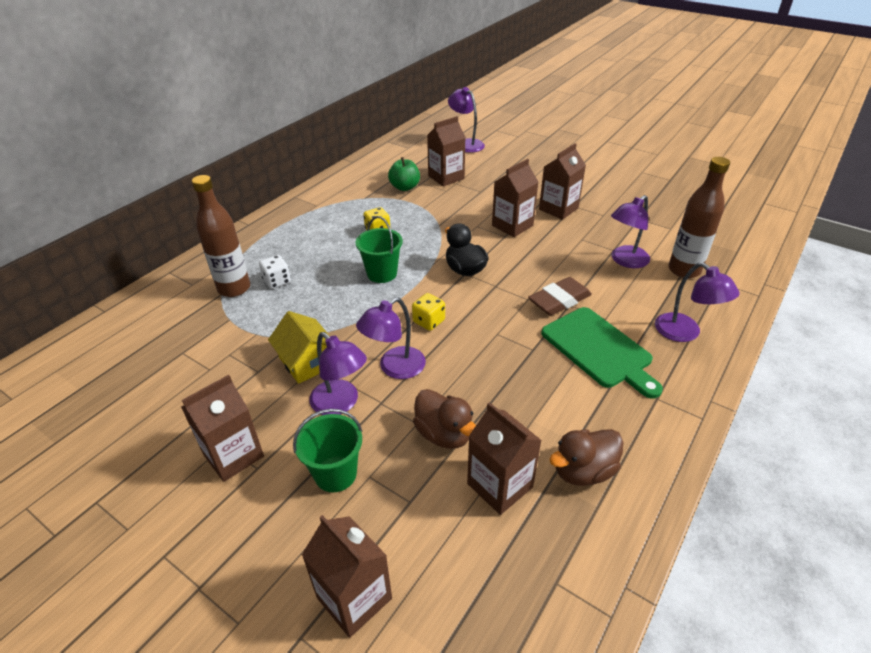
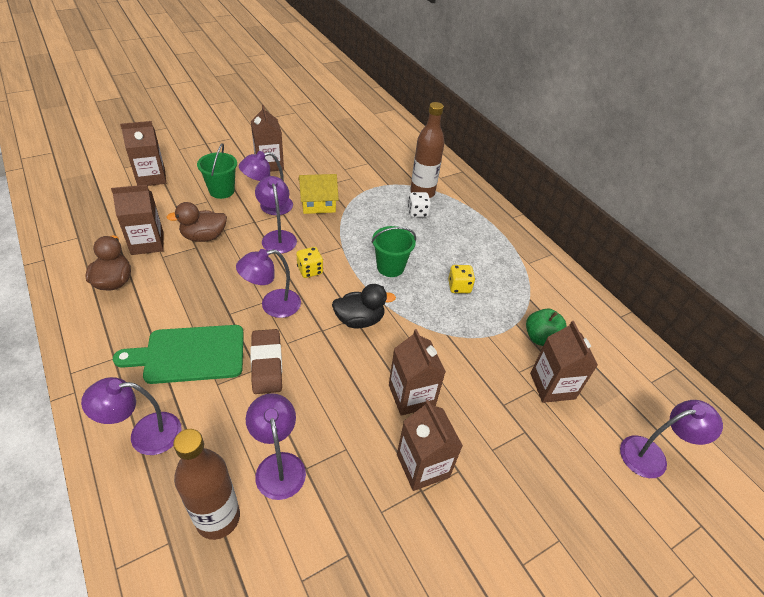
camera: 110 degrees right, 5 degrees up
none -> purple lamp [236,249,301,318]

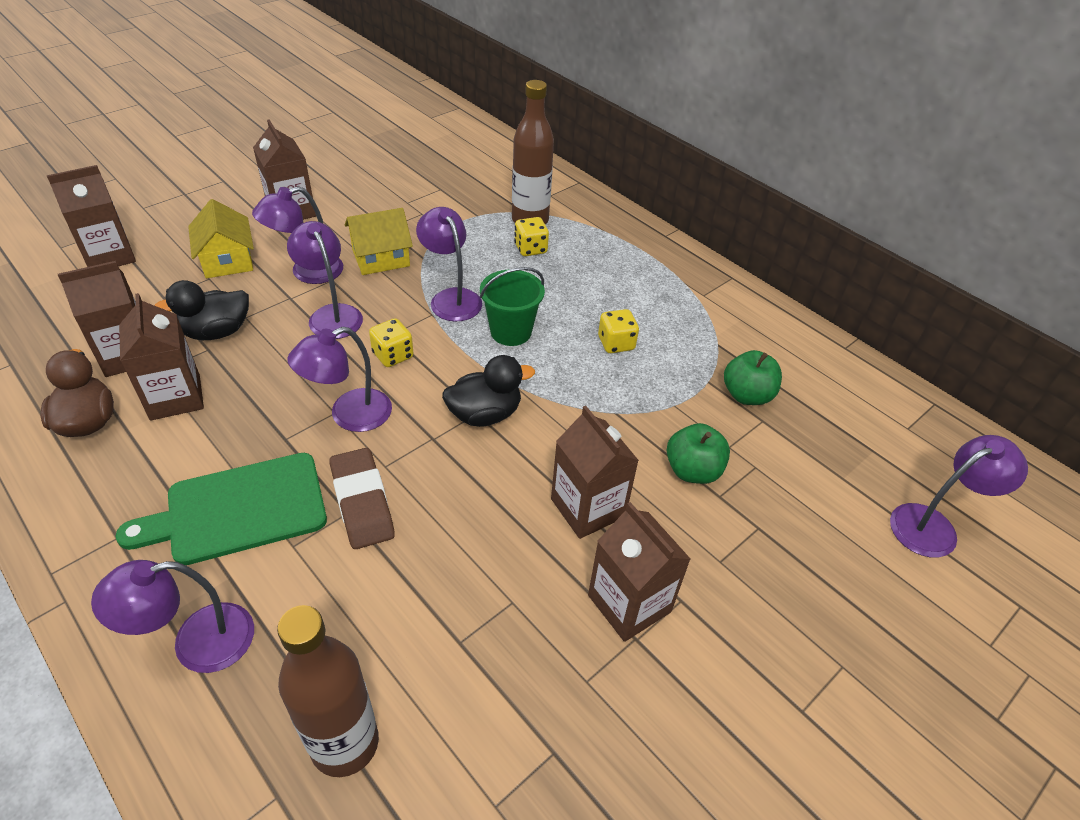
camera: 10 degrees left, 0 degrees up
brown duck [166,202,227,242] -> black duck [154,280,249,340]
green bucket [197,143,237,199] -> yellow house [188,199,254,278]
purple lamp [246,393,306,500] -> purple lamp moved to [416,207,482,322]
white dice [408,192,431,217] -> yellow dice [514,217,549,256]
brown carton [530,321,598,403] -> brown carton moved to [119,293,204,421]
none -> green apple [667,423,730,484]

